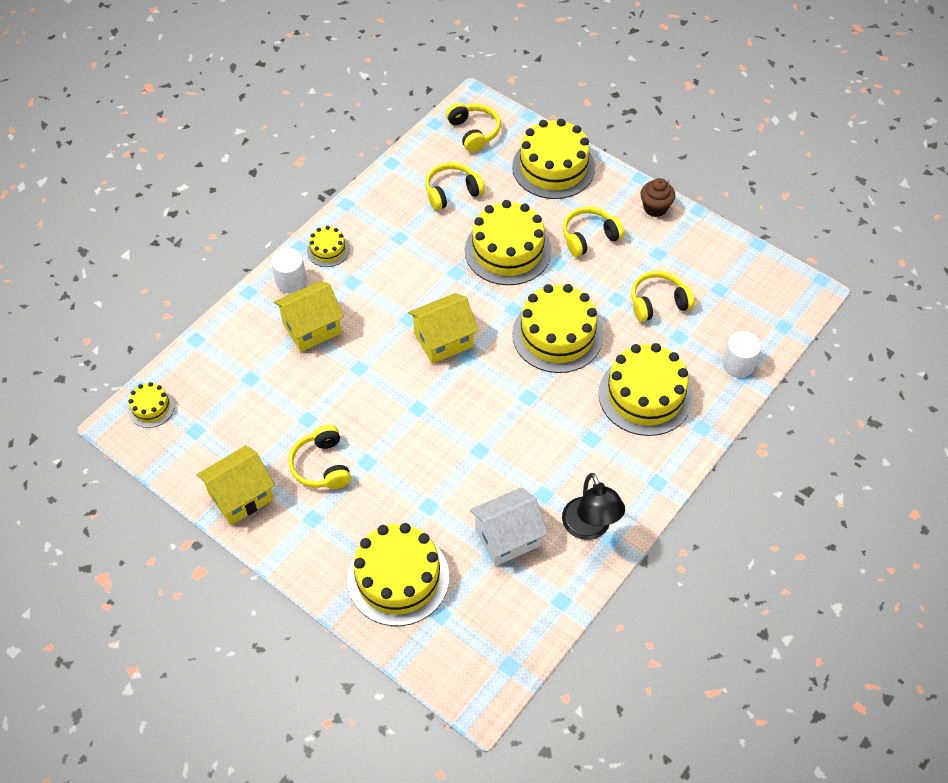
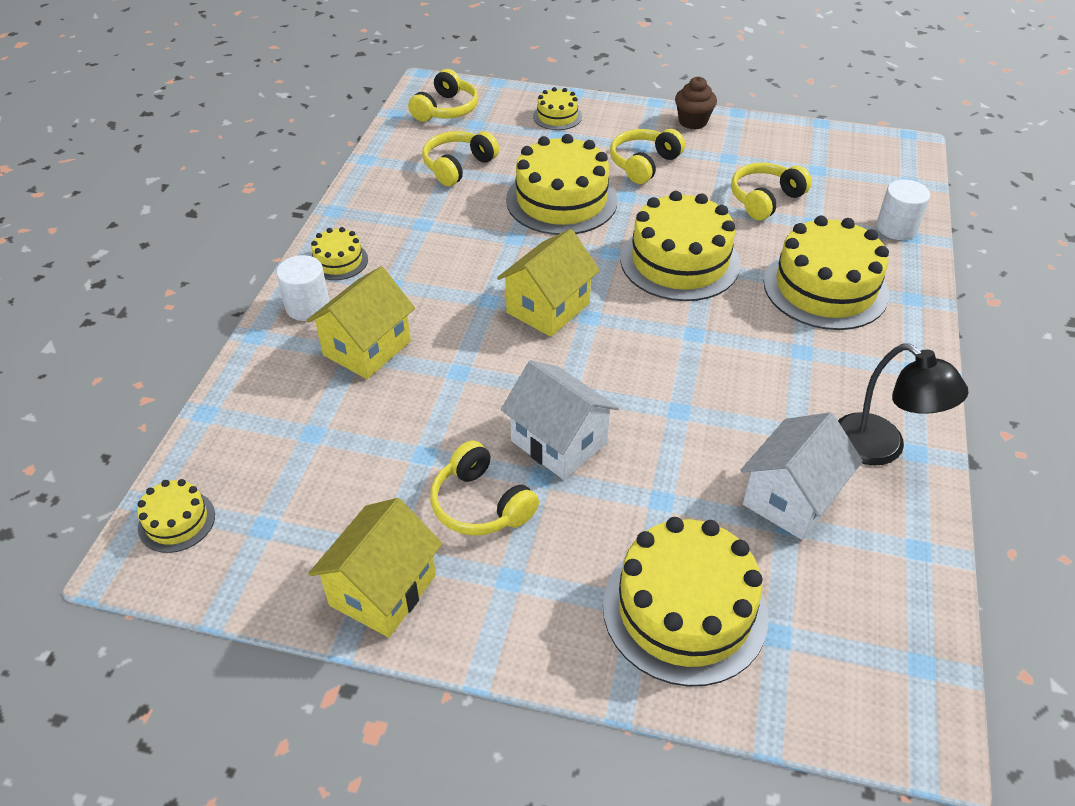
camera: 25 degrees left, 10 degrees down
yellow headphones [446,102,501,152] -> yellow headphones turned 75 degrees clockwise [408,69,478,122]
yellow cake [512,119,595,199] -> yellow cake [533,87,582,130], size x0.49
none -> white house [501,360,619,480]

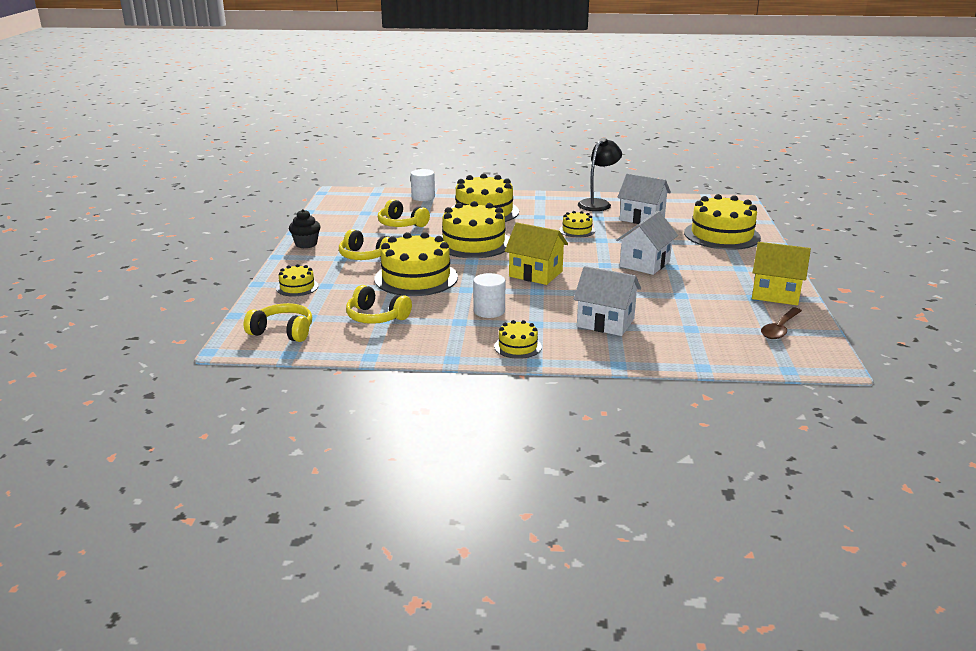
camera: 100 degrees left, 20 degrees down
yellow cake [137,479,215,553] -> yellow cake moved to [559,211,595,237]
white cylinder [276,255,330,321] -> white cylinder moved to [473,273,505,318]
yellow house [306,266,415,379] -> white house [574,266,641,336]
yellow headphones [430,441,539,536] -> none
brown cupcake [675,77,717,129] -> black cupcake [289,209,320,248]
none -> brown spoon [761,308,802,339]

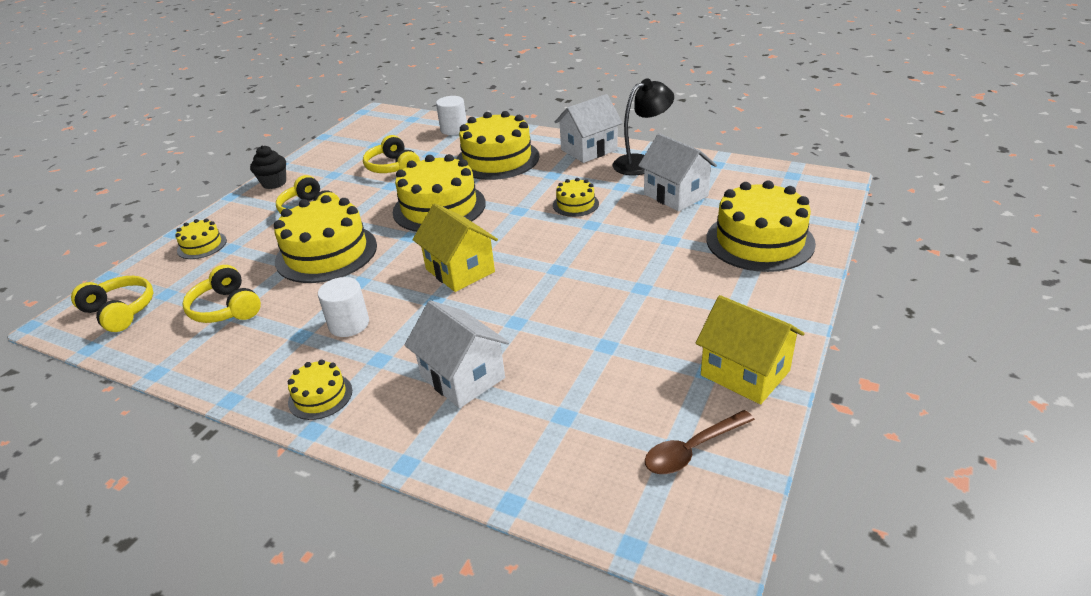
camera: 25 degrees right, 10 degrees up
white house [616,211,678,275] -> white house moved to [555,94,623,163]

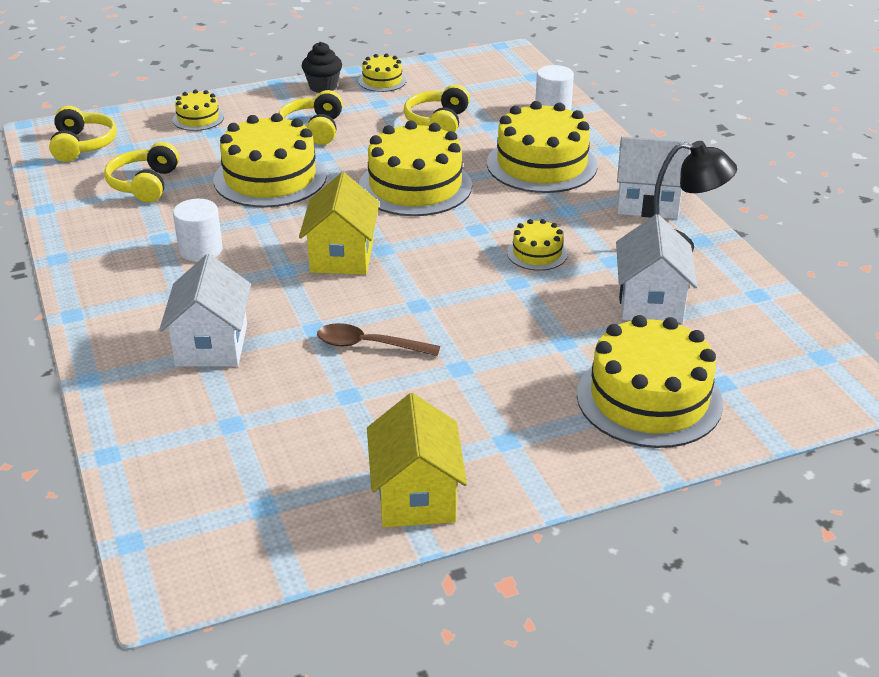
camera: 40 degrees right, 0 degrees up
yellow cake [288,359,352,420] -> yellow cake moved to [358,53,407,92]
brown spoon [645,410,755,474] -> brown spoon moved to [317,323,440,356]

